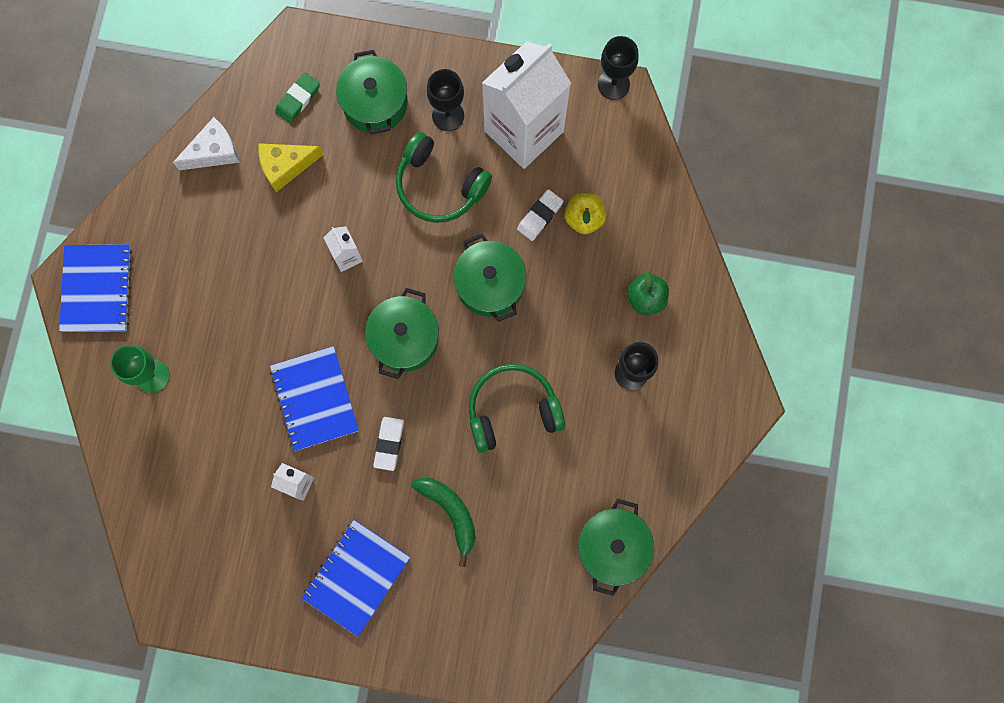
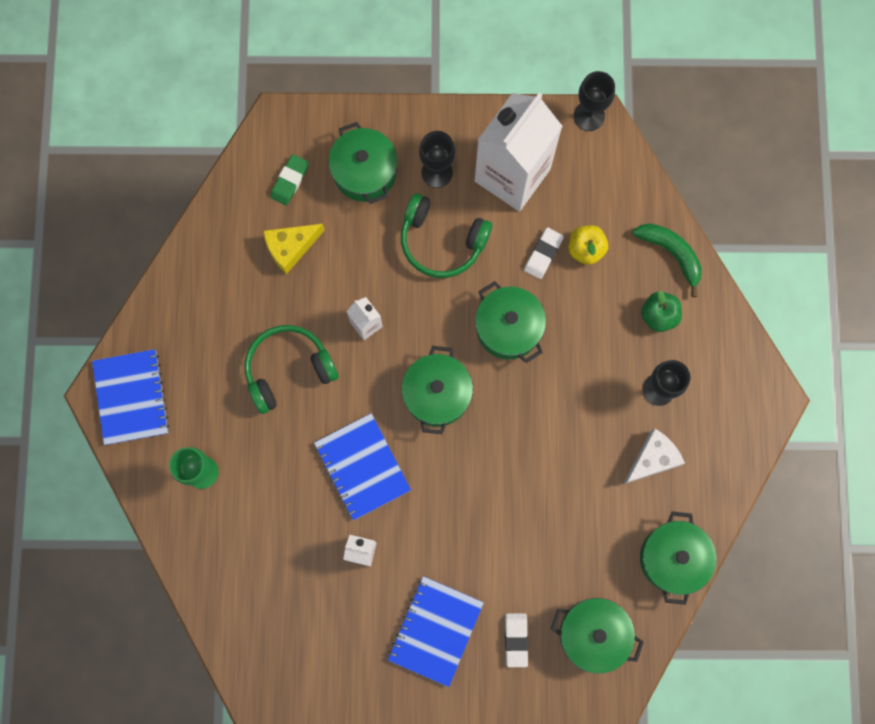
camera: 10 degrees left, 0 degrees up
white cheese [173,117,240,170] -> white cheese moved to [623,428,685,484]
white eraser [373,417,404,471] -> white eraser moved to [505,613,528,667]
green banana [412,478,475,567] -> green banana moved to [632,223,702,297]
green headphones [469,364,565,453] -> green headphones moved to [244,325,339,414]
none -> green pot [551,598,644,674]

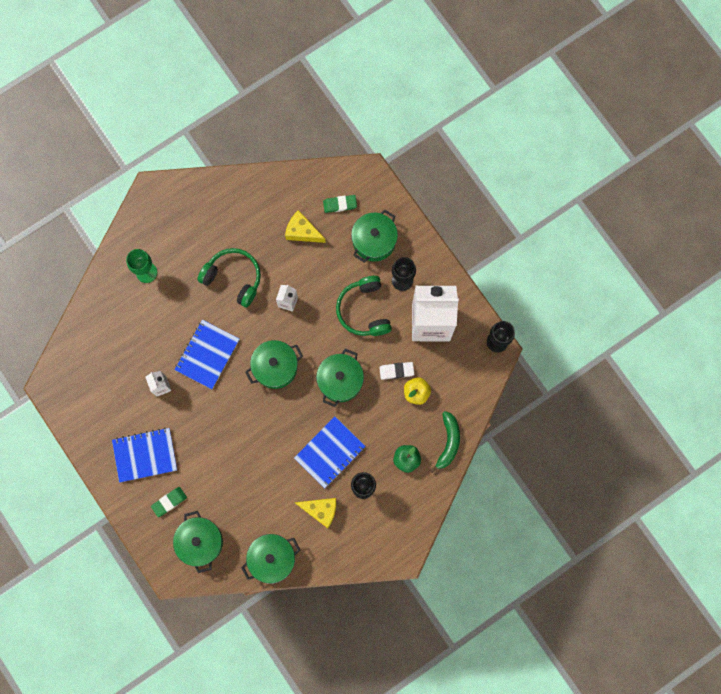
camera: 55 degrees right, 0 degrees up
blue notebook [92,349,170,445] -> blue notebook moved to [294,417,366,488]
white eraser [505,613,528,667] -> green eraser [151,487,187,517]
white cheese [623,428,685,484] -> yellow cheese [294,498,336,528]

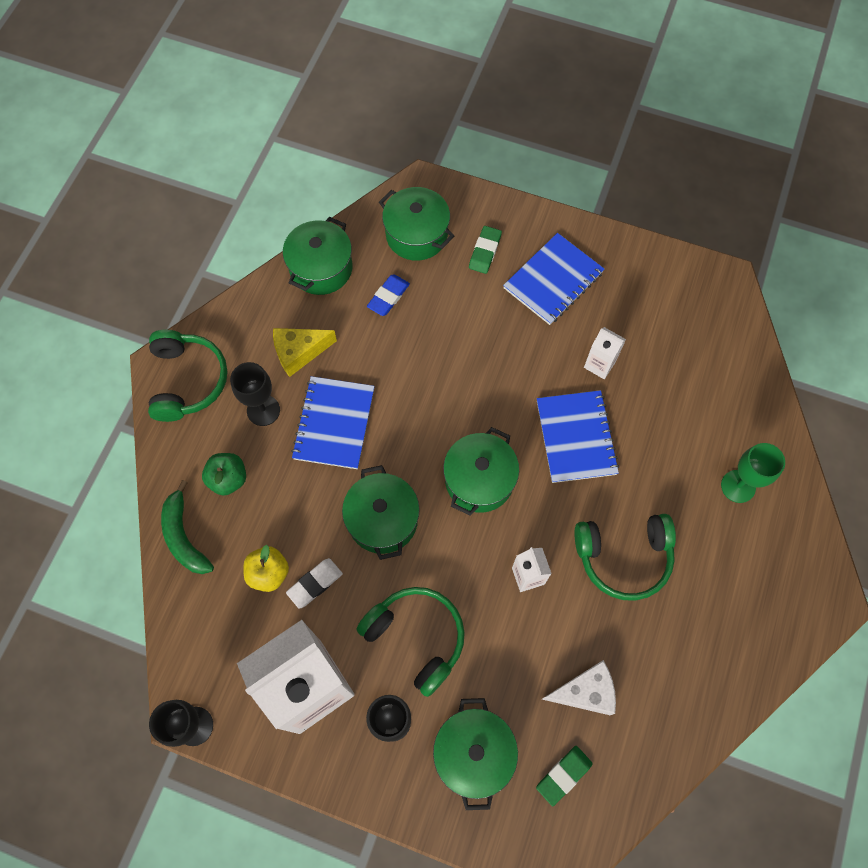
camera: 145 degrees right, 10 degrees down
yellow cheese [285,210,326,243] -> white cheese [542,660,616,715]
none -> green headphones [148,330,228,422]
none -> blue eraser [367,275,410,316]

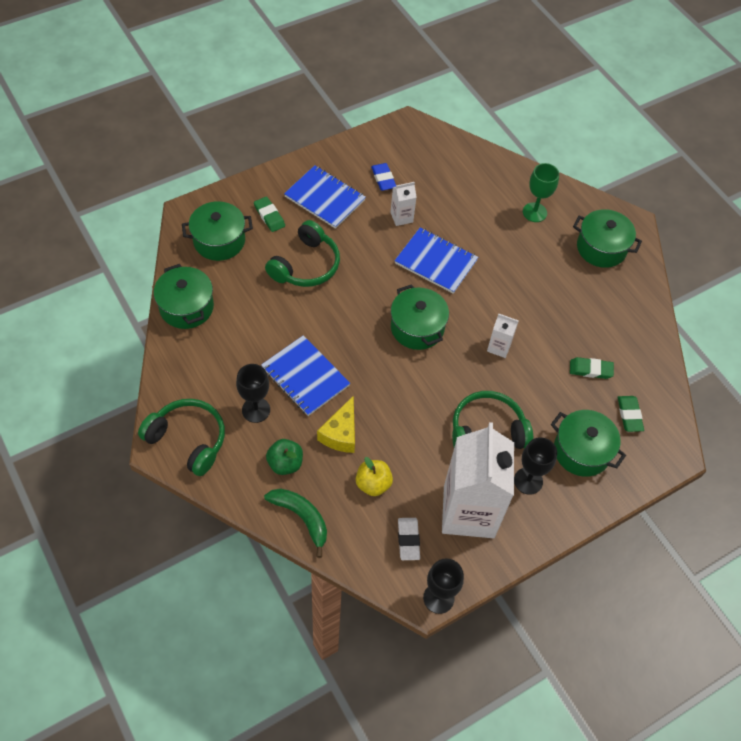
camera: 55 degrees left, 10 degrees down
green banana [161,480,214,574] -> green banana turned 150 degrees counterclockwise [264,488,327,558]
yellow cheese [273,328,337,377] -> yellow cheese moved to [317,396,355,453]
white eraser [286,558,343,609] -> white eraser moved to [398,518,420,560]
green pot [342,465,420,560] -> green pot moved to [573,209,642,268]
blue eraser [367,275,410,316] -> blue eraser moved to [371,163,396,191]
blue notebook [503,233,604,325] -> blue notebook turned 45 degrees counterclockwise [284,165,366,229]
white cheese [542,660,616,715] -> green eraser [570,357,614,379]
green headphones [574,514,676,601] -> green headphones moved to [265,220,340,287]

